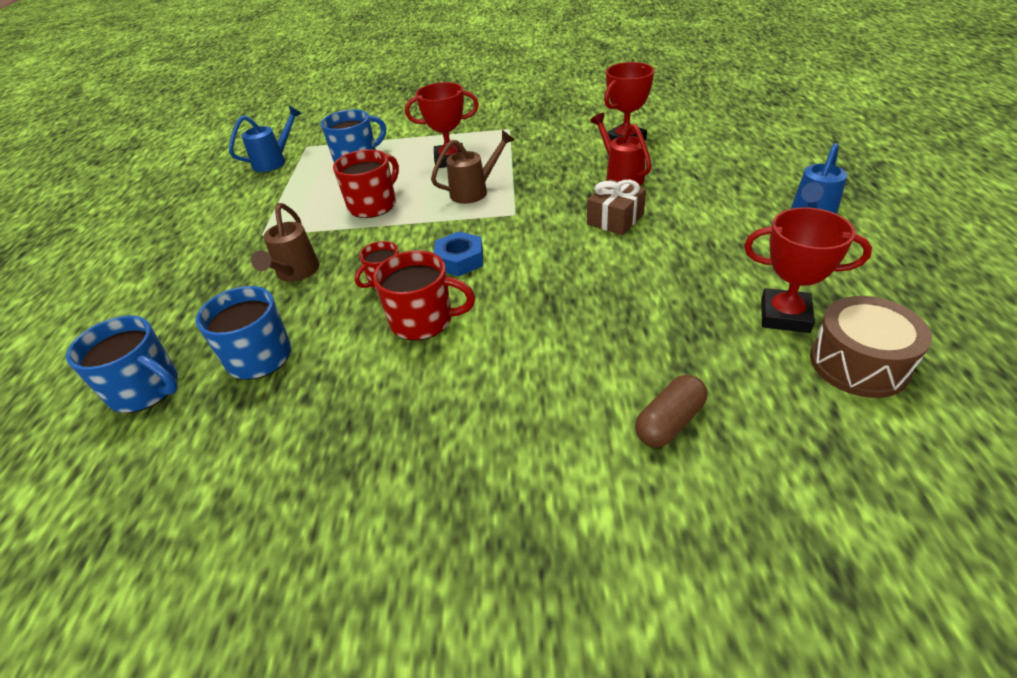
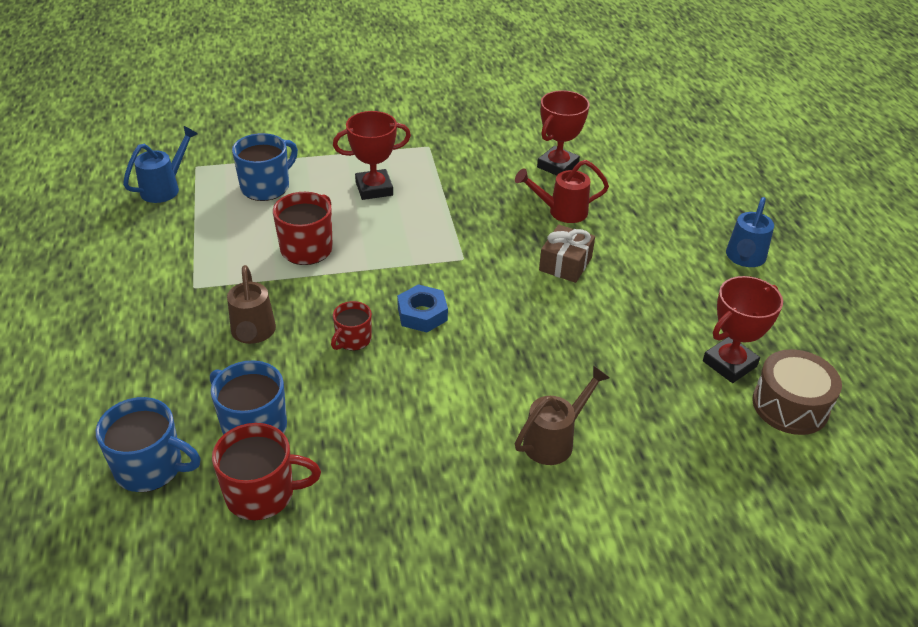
camera: 15 degrees left, 0 degrees up
red mug [373,250,475,341] -> red mug moved to [212,423,321,520]
brown watering can [431,130,514,204] -> brown watering can moved to [515,365,610,465]
red watering can [590,113,652,186] -> red watering can turned 60 degrees counterclockwise [515,160,609,223]
brown capsule [635,375,707,447] -> none
red trophy [744,207,872,333] -> red trophy turned 45 degrees counterclockwise [703,276,783,383]

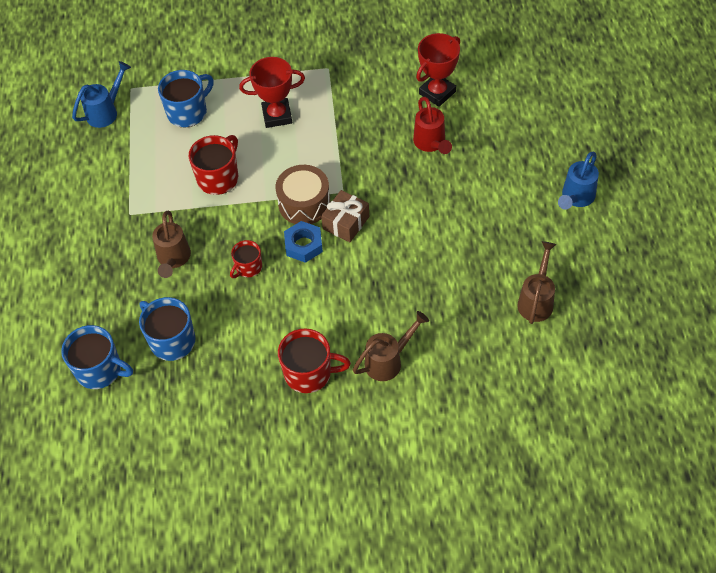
camera: 10 degrees right, 15 degrees up
red mug [212,423,321,520] -> red mug moved to [278,329,351,393]
red watering can [515,160,609,223] -> red watering can turned 105 degrees counterclockwise [413,97,452,154]
brown gift [539,225,595,283] -> brown gift moved to [321,190,369,242]
red trophy [703,276,783,383] -> brown watering can [517,241,557,324]
brown drum [752,349,842,435] -> brown drum moved to [275,165,330,224]

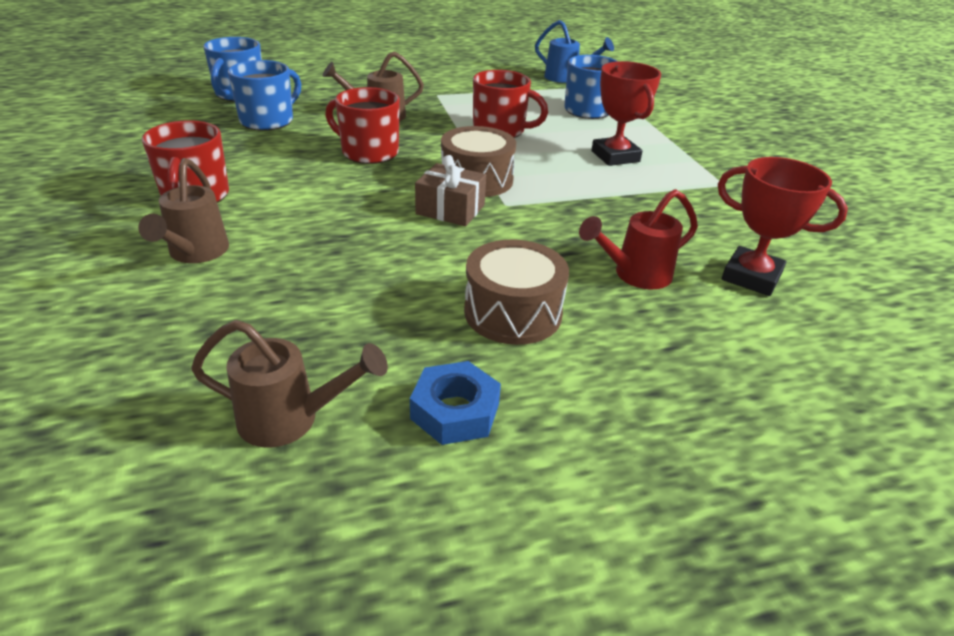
camera: 75 degrees right, 20 degrees down
red mug [230,240,262,278] -> red mug [325,87,400,164], size x1.65
blue nut [284,221,323,263] -> blue nut moved to [410,361,501,445]
brown watering can [353,311,429,381] -> brown watering can turned 45 degrees clockwise [138,158,229,263]
blue watering can [558,152,599,210] -> none
none -> brown drum [464,240,569,345]

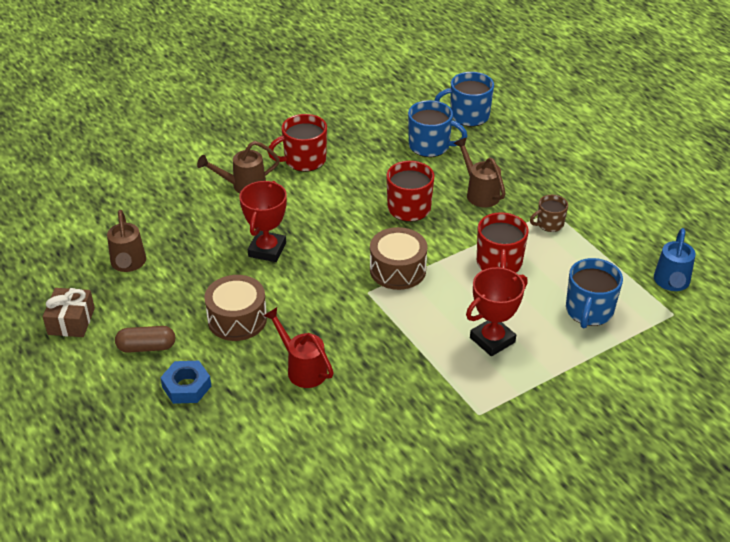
camera: 75 degrees right, 5 degrees up
blue nut [410,361,501,445] -> blue nut moved to [160,361,211,404]
brown gift [415,155,486,226] -> brown gift moved to [43,288,95,337]
red trophy [718,157,848,296] -> red trophy moved to [239,181,287,262]
none -> brown capsule [115,326,175,353]
none -> brown mug [530,195,568,232]

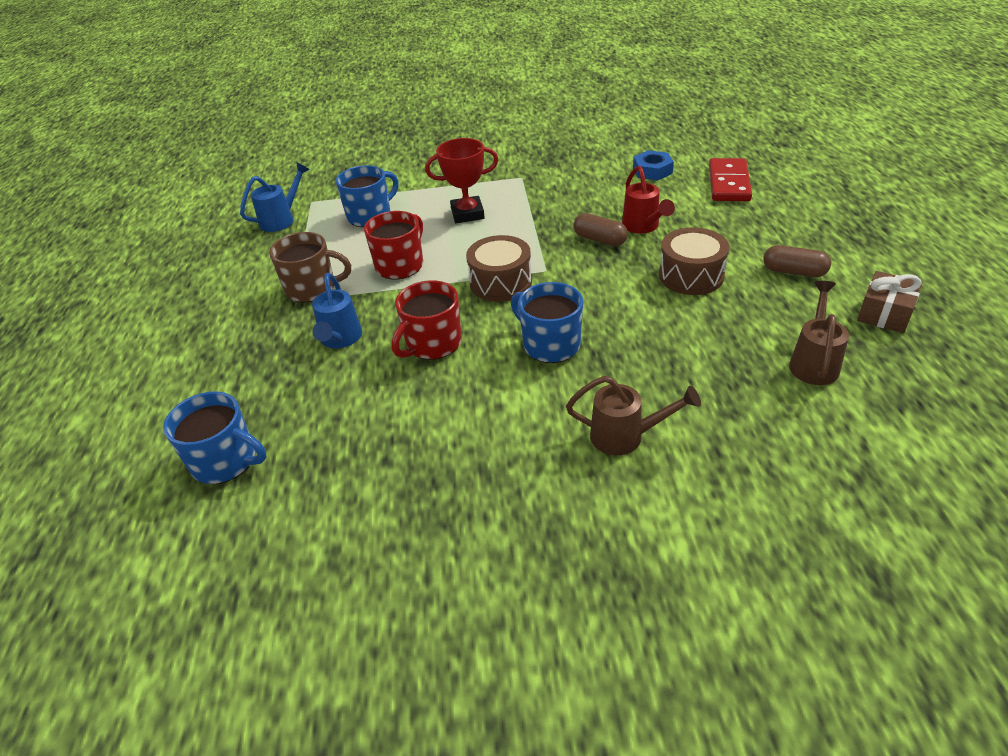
camera: 150 degrees left, 0 degrees up
blue nut [160,361,211,404] -> blue nut moved to [633,150,674,181]
red trophy [239,181,287,262] -> none
red mug [268,114,327,172] -> none
blue mug [408,100,467,157] -> blue mug moved to [511,282,583,363]
brown watering can [454,138,506,207] -> blue watering can [312,273,362,348]
brown mug [530,195,568,232] -> brown mug [269,232,351,303], size x1.65
none -> brown capsule [573,213,628,246]
none -> red domino [709,158,752,201]

